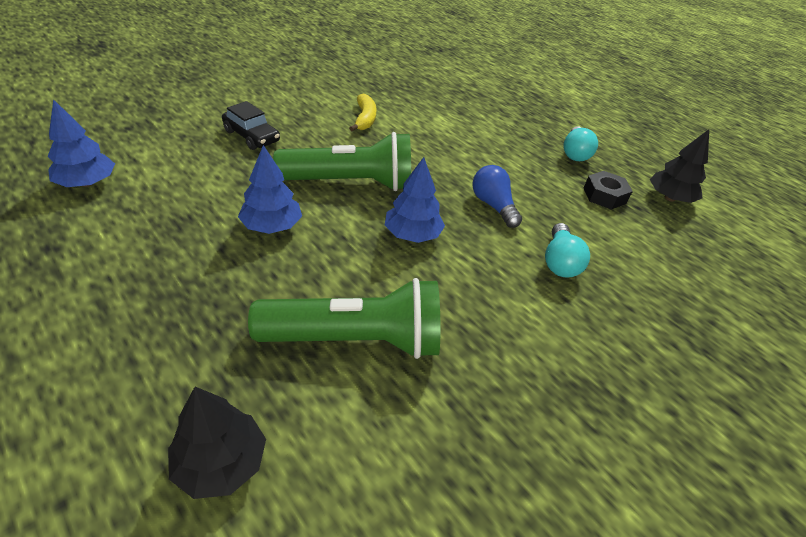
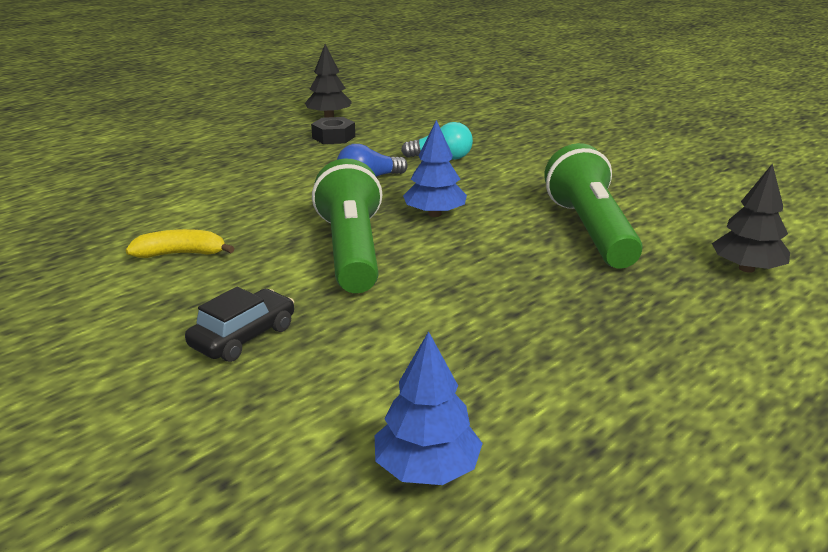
camera: 90 degrees left, 15 degrees down
blue tree [238,145,302,234] -> none
turquoise light bulb [563,126,598,161] -> none

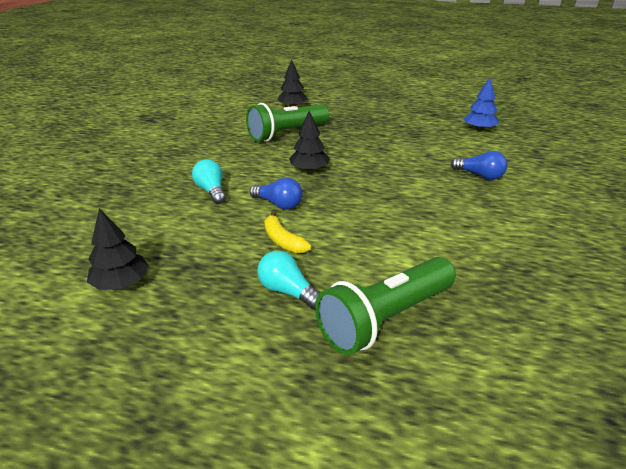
camera: 120 degrees left, 5 degrees up
yellow banana [125,229,234,258] -> yellow banana moved to [264,211,312,253]
black car [185,287,294,362] -> blue light bulb [451,151,508,180]
black nut [311,117,355,144] -> none
green flashlight [312,159,383,293] -> green flashlight moved to [315,257,456,355]
blue tree [403,120,467,217] -> black tree [289,111,330,172]
none -> turquoise light bulb [257,251,320,310]

